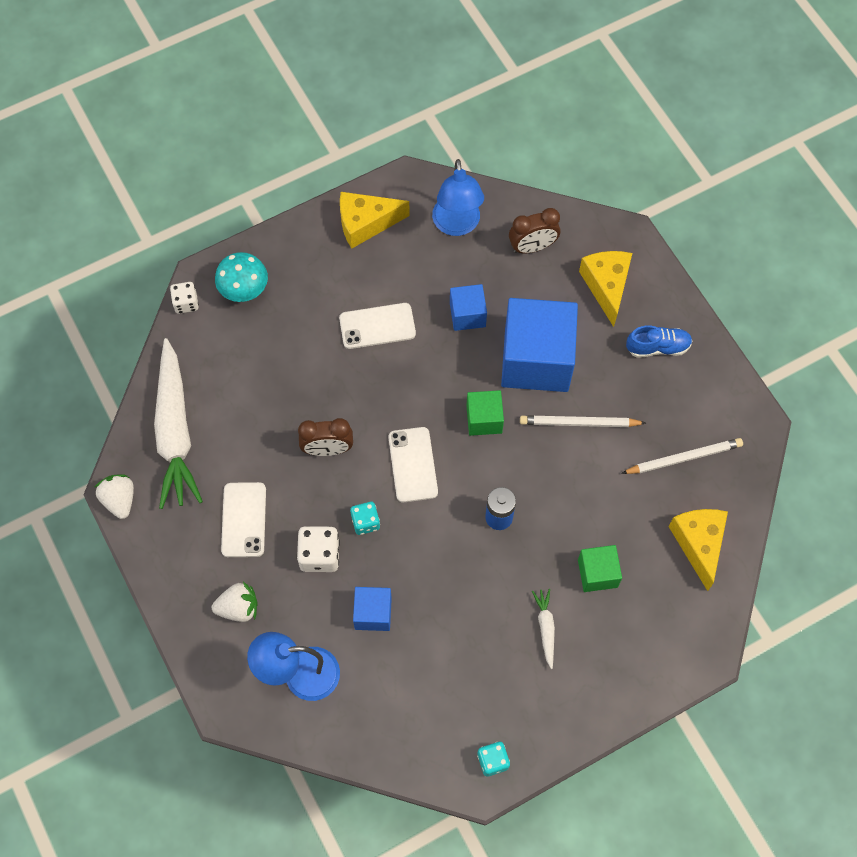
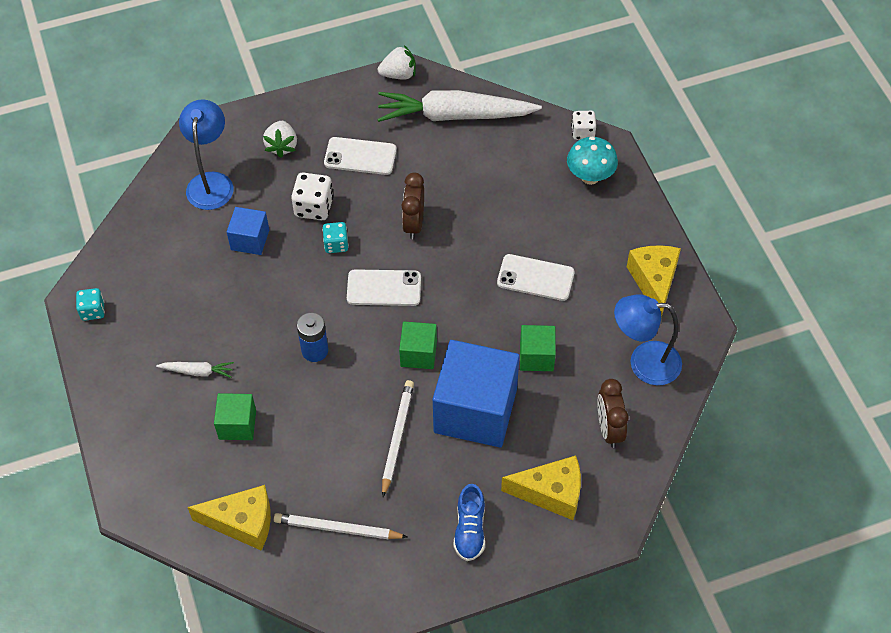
camera: 100 degrees right, 10 degrees down
white phone [339,303,416,349] -> white phone turned 75 degrees counterclockwise [497,254,575,301]
blue cube [450,284,487,331] -> green cube [520,325,556,371]
white pencil [621,438,743,474] -> white pencil turned 105 degrees clockwise [274,513,407,539]

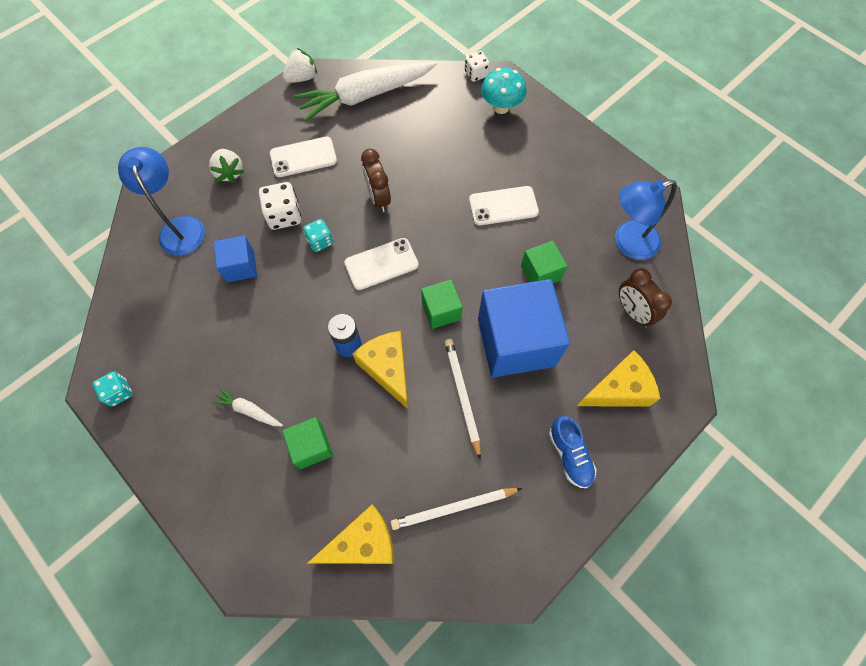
camera: 25 degrees left, 10 degrees up
white carrot [156,362,234,378] -> white carrot turned 135 degrees counterclockwise [211,387,283,426]
yellow cheese [627,245,681,317] -> yellow cheese moved to [352,331,408,409]

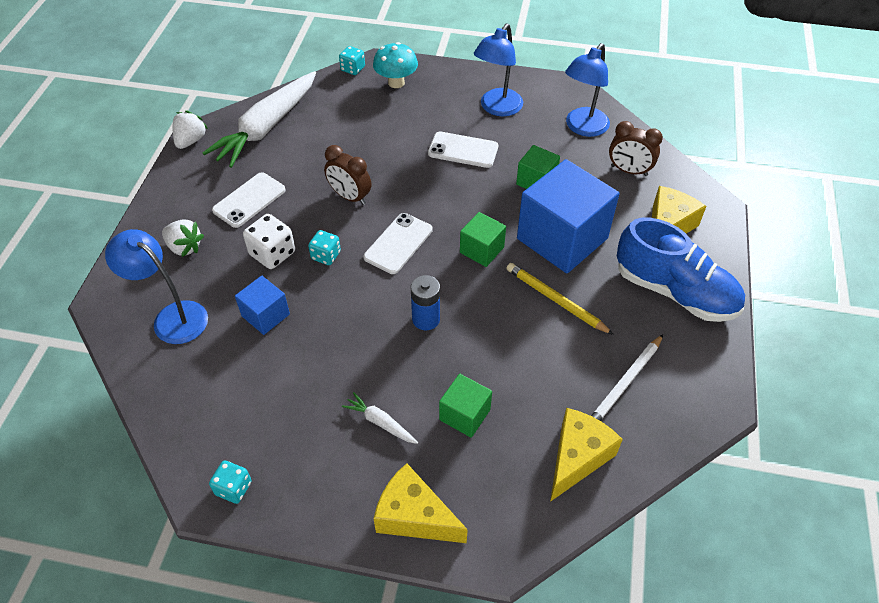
camera: 35 degrees left, 15 degrees down
white carrot [211,387,283,426] -> white carrot turned 45 degrees clockwise [342,392,418,444]
yellow cheese [352,331,408,409] -> yellow cheese moved to [374,463,468,543]
white pencil [444,339,481,460] -> yellow pencil [506,263,614,335]
white dice [465,51,490,82] -> turquoise dice [339,46,365,75]
white phone [469,186,539,225] -> white phone turned 60 degrees clockwise [428,131,498,168]
blue shoe [549,416,597,488] -> blue shoe [617,218,745,322], size x1.92
none -> blue lamp [474,24,523,116]

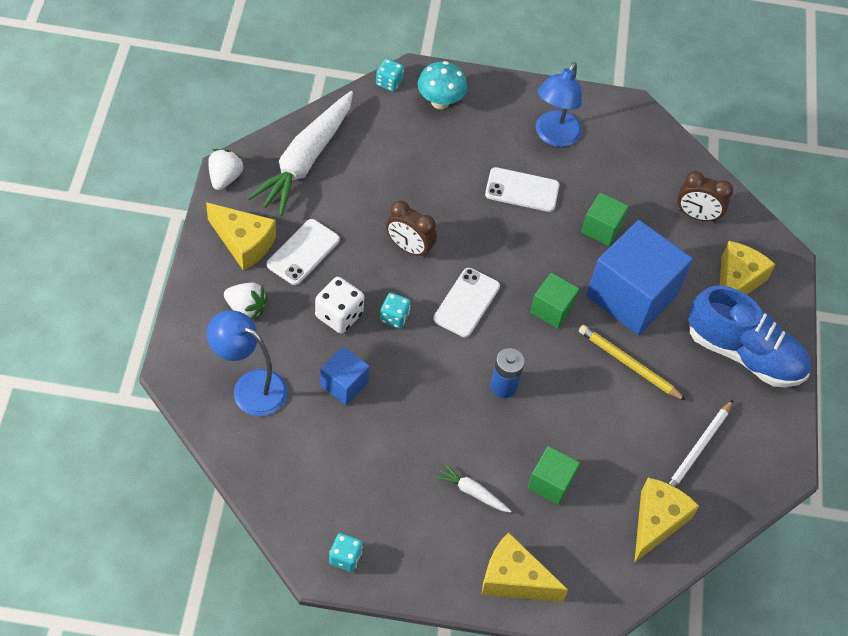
camera: 10 degrees left, 5 degrees up
blue lamp [565,43,610,137] -> none
none -> yellow cheese [206,203,276,271]

